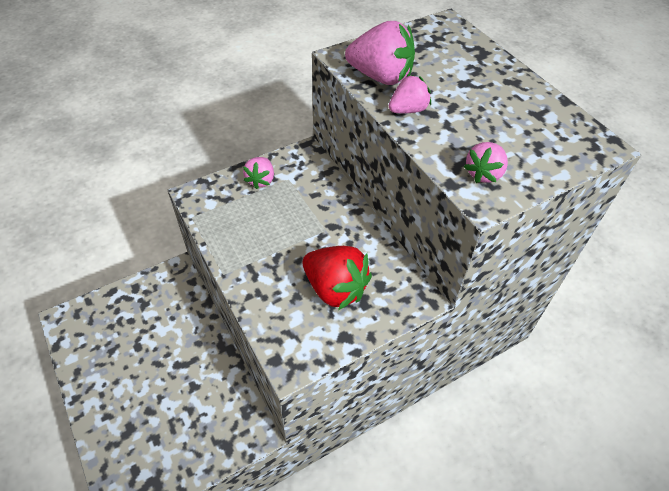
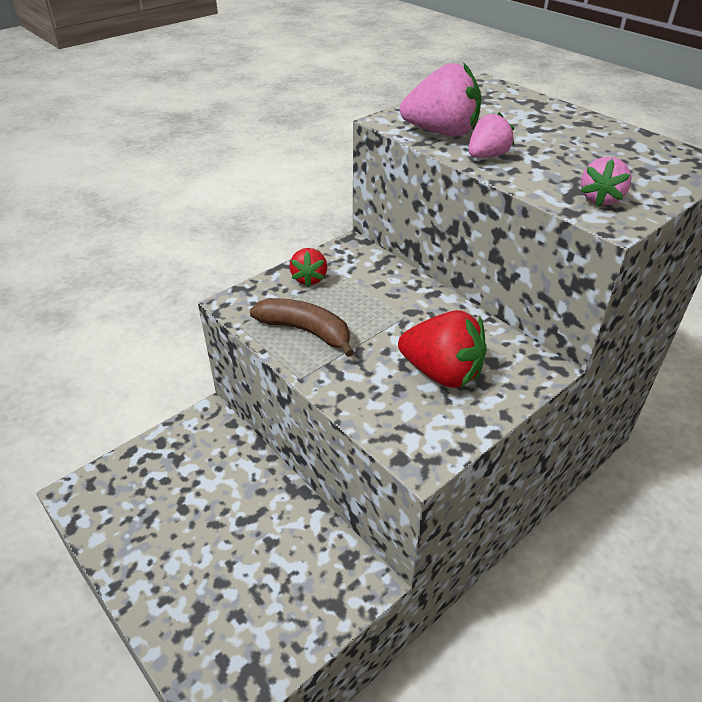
camera: 10 degrees left, 10 degrees down
pink strawberry [243,157,274,189] -> red strawberry [289,248,327,287]
none -> brown banana [250,298,354,357]

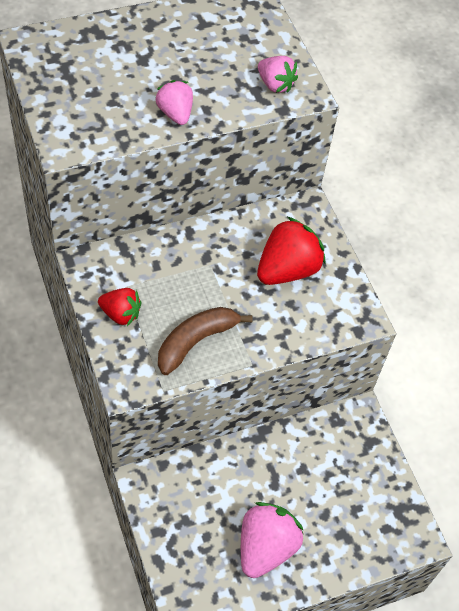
camera: 75 degrees left, 15 degrees up
pink strawberry [400,62,481,137] -> pink strawberry moved to [241,502,304,578]

